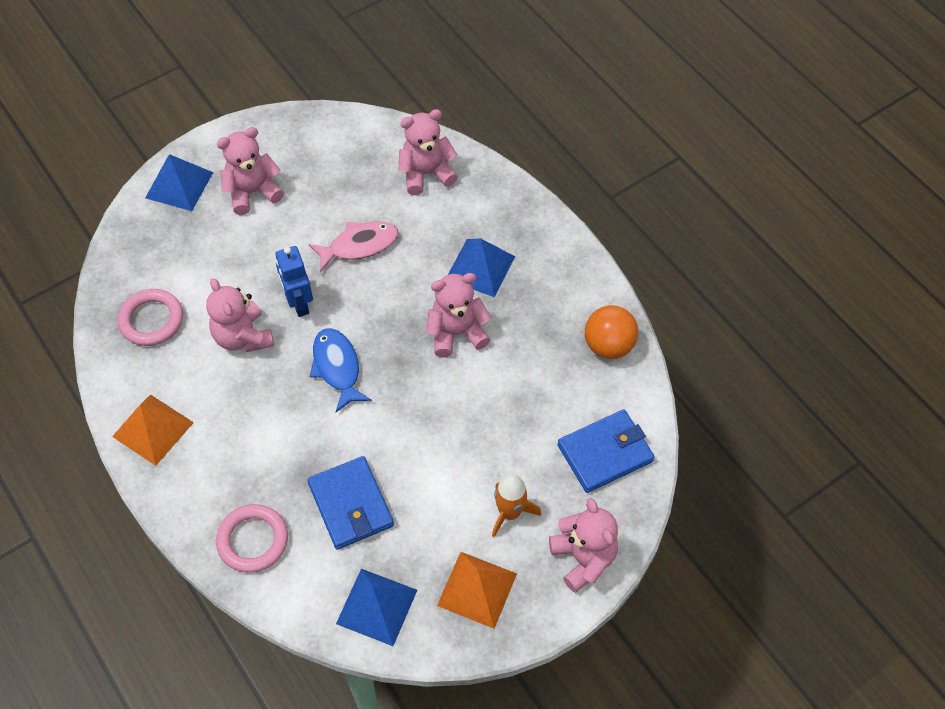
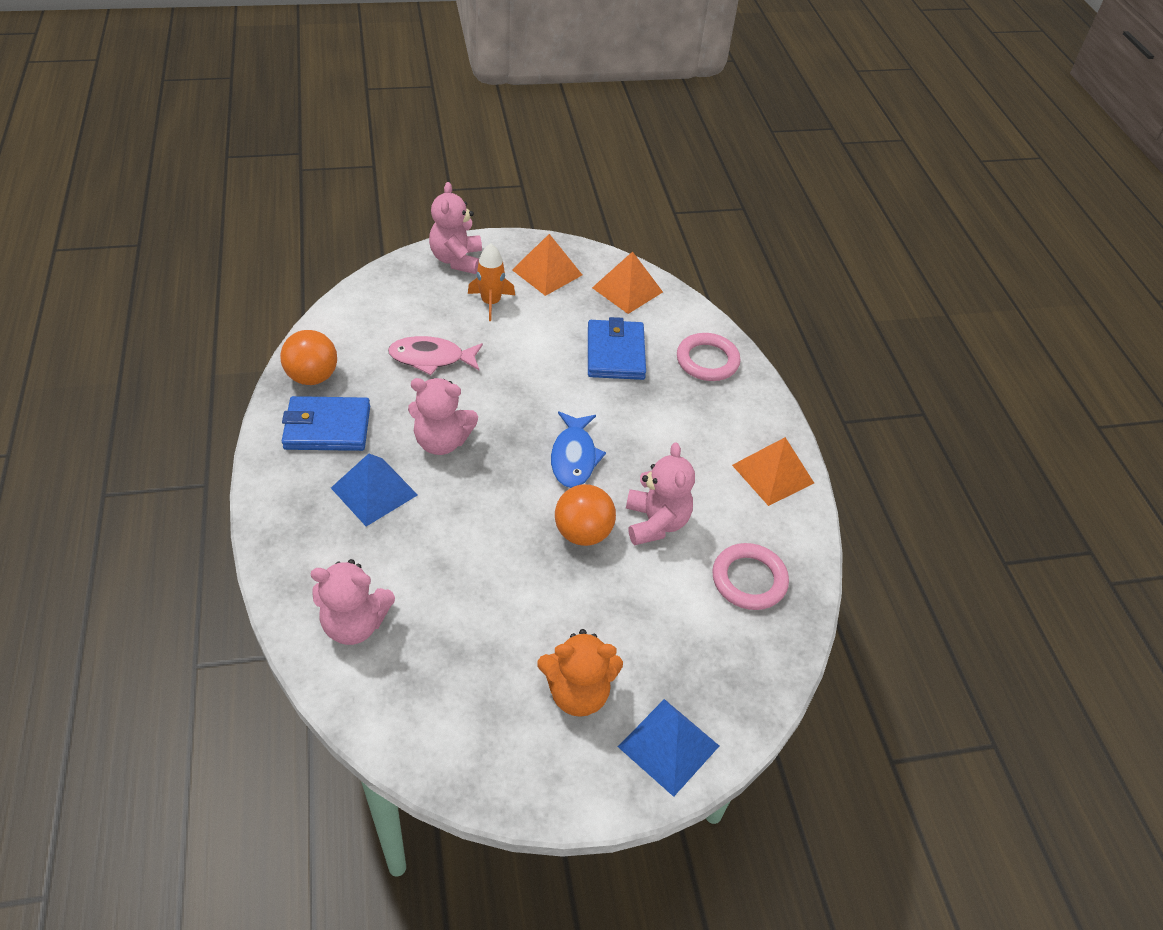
camera: 160 degrees left, 10 degrees down
pink teddy bear [217,127,284,215] -> orange teddy bear [537,629,623,717]
blue robot [275,246,313,317] -> orange ball [555,484,616,546]
pink fish [309,221,398,272] -> pink fish moved to [388,336,483,375]
blue pyramid [336,569,417,646] -> orange pyramid [592,251,663,314]
blue wallet [557,409,655,493] -> blue wallet moved to [282,396,370,451]

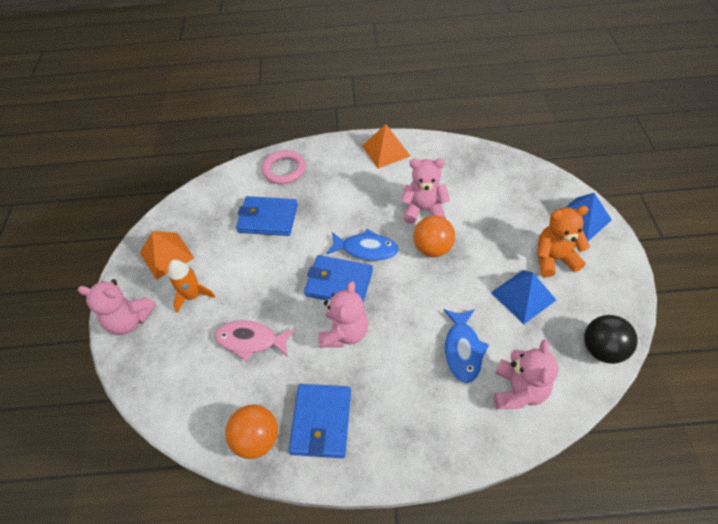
camera: 75 degrees left, 5 degrees up
blue pyramid [331,454,418,526] -> blue pyramid moved to [491,270,556,324]
pink fish [388,336,483,375] -> pink fish turned 90 degrees clockwise [215,320,295,362]
orange teddy bear [537,629,623,717] -> orange teddy bear turned 105 degrees counterclockwise [537,206,590,277]
orange pyramid [592,251,663,314] -> none
pink ring [712,543,789,610] -> none
none -> blue wallet [304,255,373,302]
none -> blue fish [444,309,489,383]
none -> black ball [584,315,638,364]

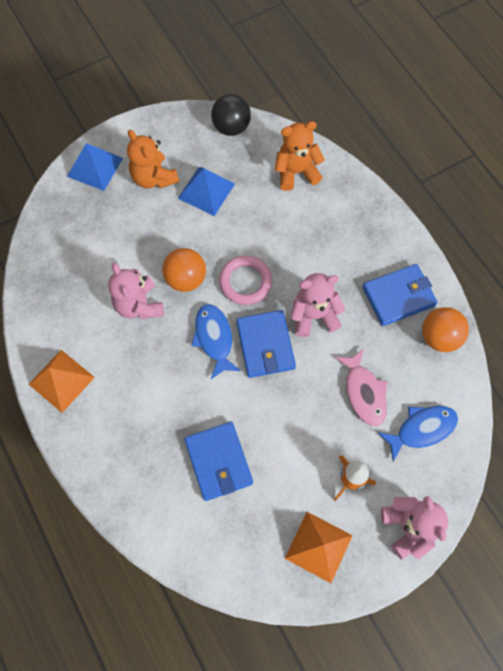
camera: 120 degrees left, 15 degrees up
pink ring [262,150,306,184] -> pink ring moved to [219,256,272,305]
blue fish [444,309,489,383] -> blue fish moved to [378,406,458,462]
pink teddy bear [494,340,559,409] -> orange teddy bear [275,121,325,191]

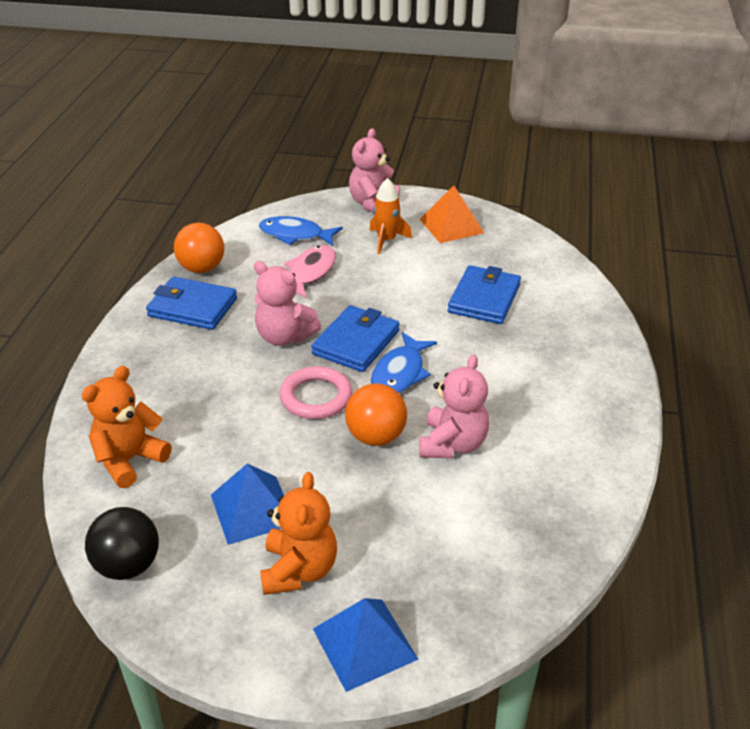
camera: 140 degrees left, 30 degrees down
orange pyramid [28,350,95,413] -> none
orange teddy bear [275,121,325,191] -> orange teddy bear turned 105 degrees clockwise [82,366,172,488]

